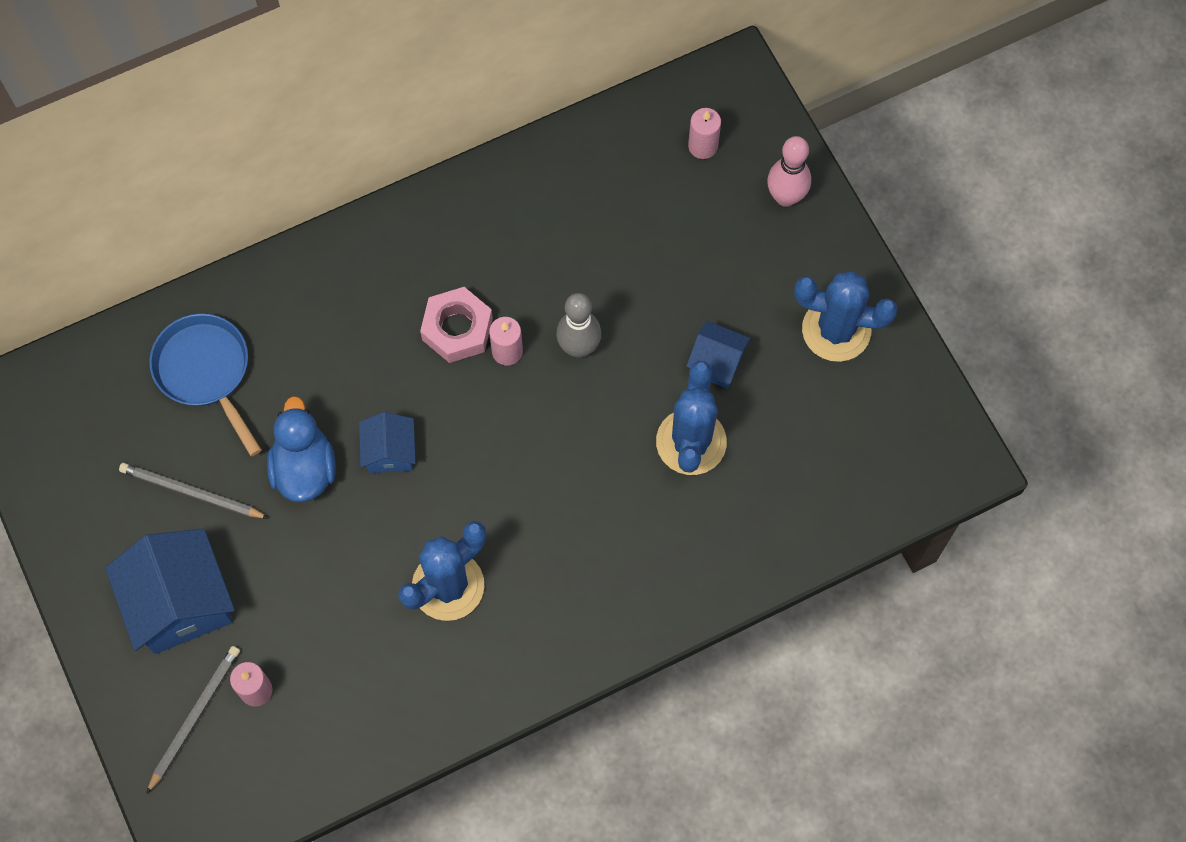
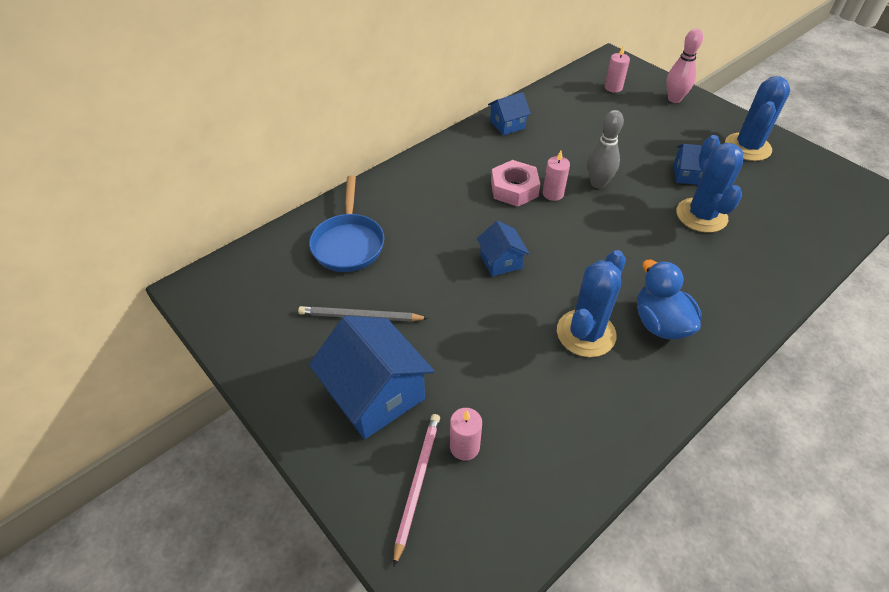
camera: 15 degrees left, 20 degrees down
grey pencil [146,646,240,794] -> pink pencil [393,414,440,566]
blue pan [149,313,262,456] -> blue pan turned 135 degrees counterclockwise [309,175,384,272]
blue duck [267,396,336,502] -> blue duck moved to [637,260,701,339]
blue cactus [794,271,898,362] -> blue cactus turned 60 degrees counterclockwise [725,76,790,161]
none -> blue house [488,92,531,135]

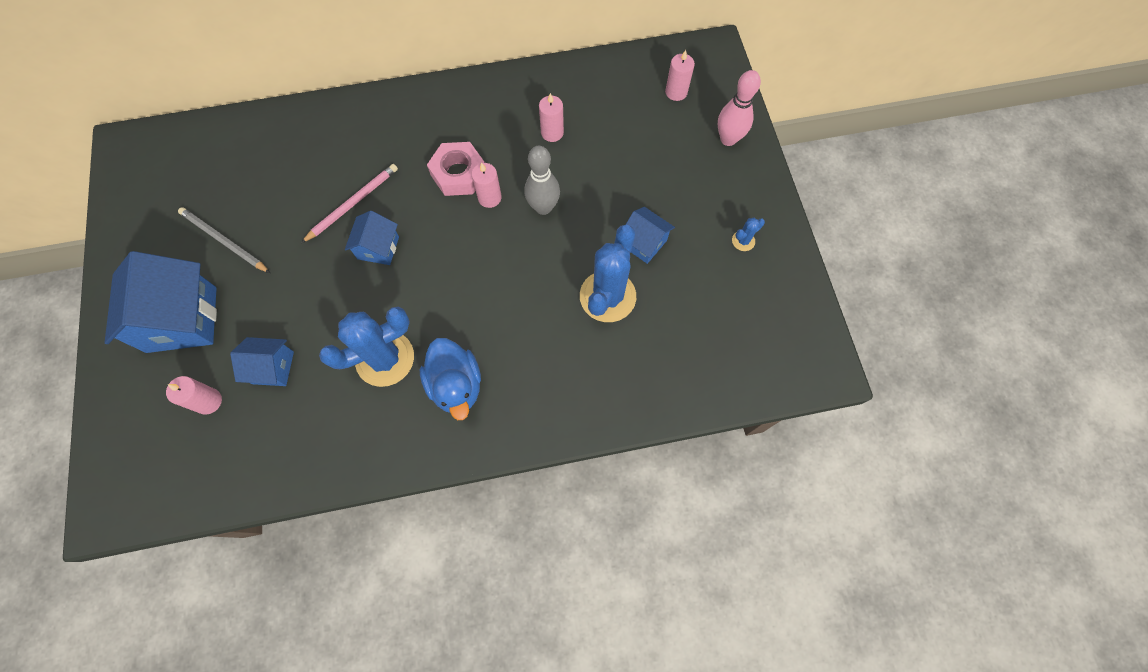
camera: 30 degrees right, 20 degrees up
blue pan [309,175,384,272] -> none
pink pencil [393,414,440,566] -> pink pencil moved to [301,164,398,243]
blue house [488,92,531,135] -> blue house moved to [230,337,294,386]
blue duck [637,260,701,339] -> blue duck turned 150 degrees clockwise [420,338,481,420]
blue cactus [725,76,790,161] -> blue cactus [732,218,765,251], size x0.42
none -> pink candle [539,93,564,142]

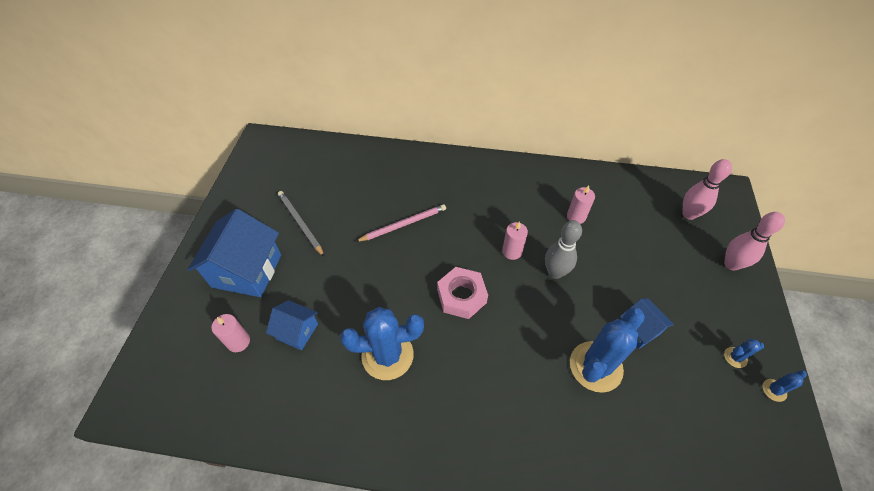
camera: 20 degrees right, 15 degrees down
blue house [345,211,399,265] -> none
blue duck [420,338,481,420] -> none
pink nut [427,142,485,196] -> pink nut moved to [437,267,488,319]
pink candle [665,50,695,101] -> pink bowling pin [682,159,732,220]
none -> blue cactus [763,370,807,402]

